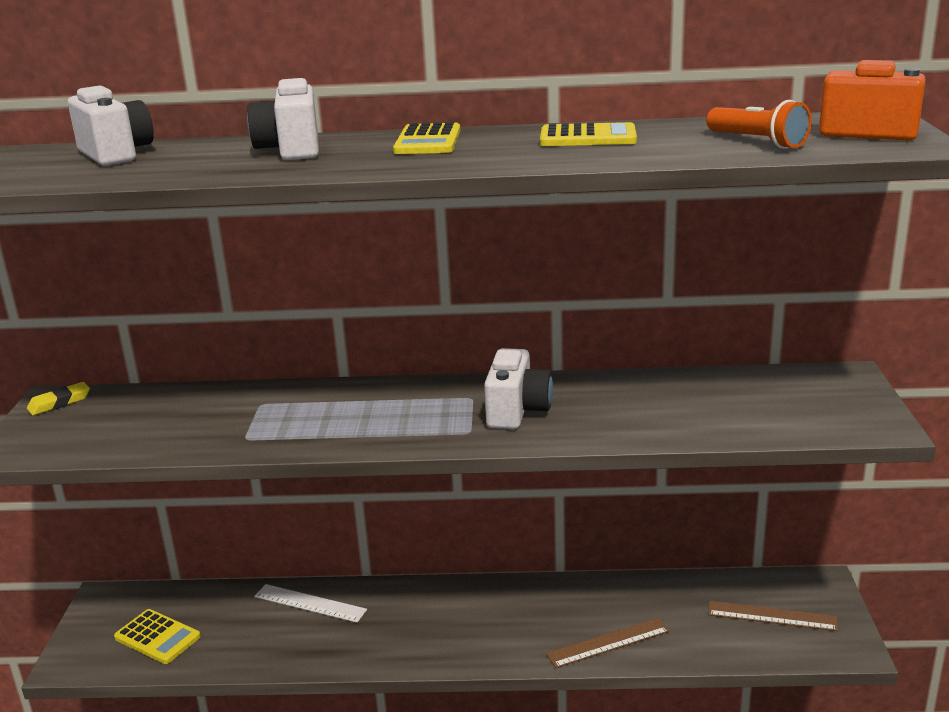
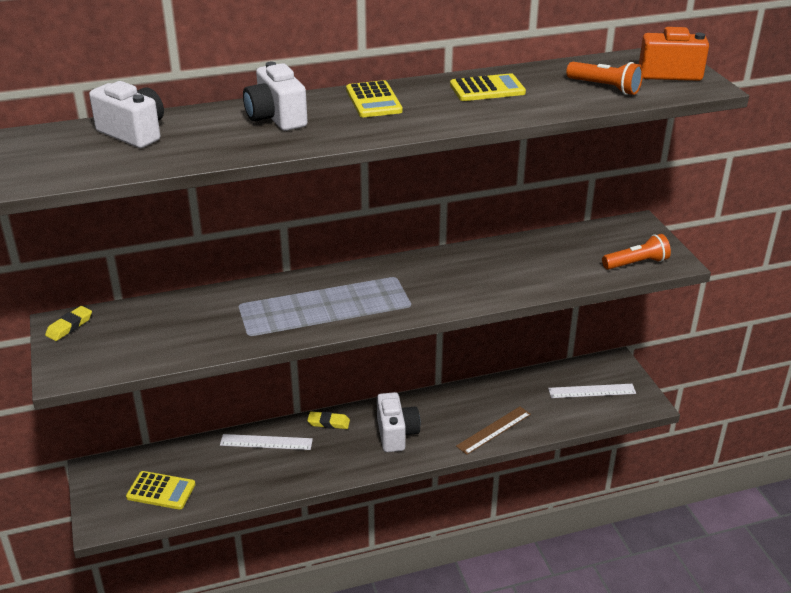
camera: 20 degrees left, 10 degrees up
white camera [484,348,553,429] -> white camera moved to [377,392,420,452]
brown ruler [708,601,838,631] -> white ruler [548,384,636,398]
none -> yellow eraser [307,412,350,429]
none -> orange flashlight [602,234,671,270]

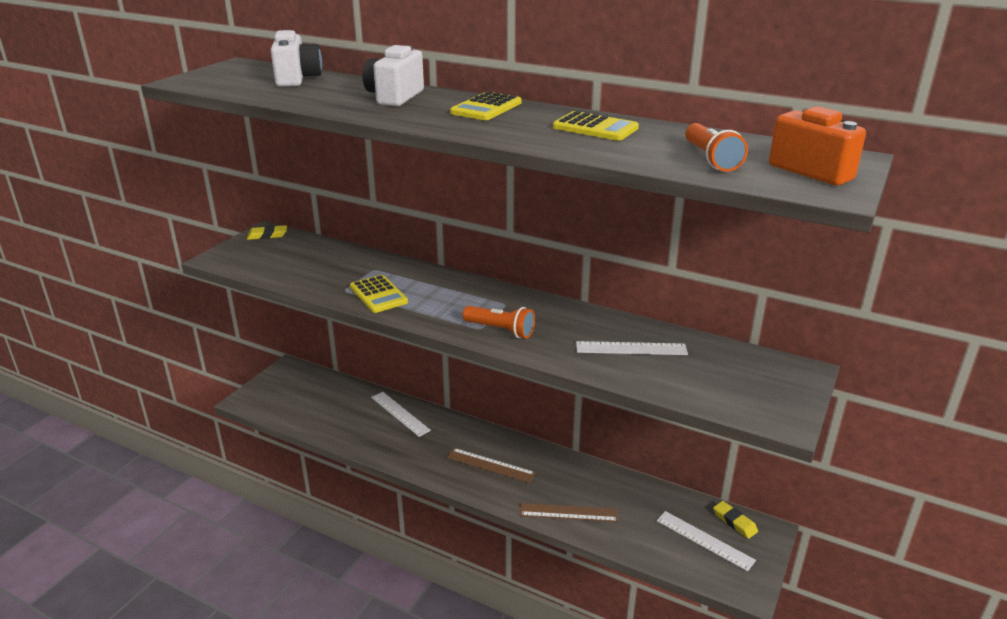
camera: 45 degrees right, 5 degrees down
yellow calculator [126,471,196,510] -> yellow calculator moved to [350,275,408,313]
yellow eraser [307,412,350,429] -> yellow eraser moved to [713,501,758,539]
white camera [377,392,420,452] -> brown ruler [447,448,536,483]
orange flashlight [602,234,671,270] -> orange flashlight moved to [463,306,535,338]
none -> white ruler [576,341,688,355]

